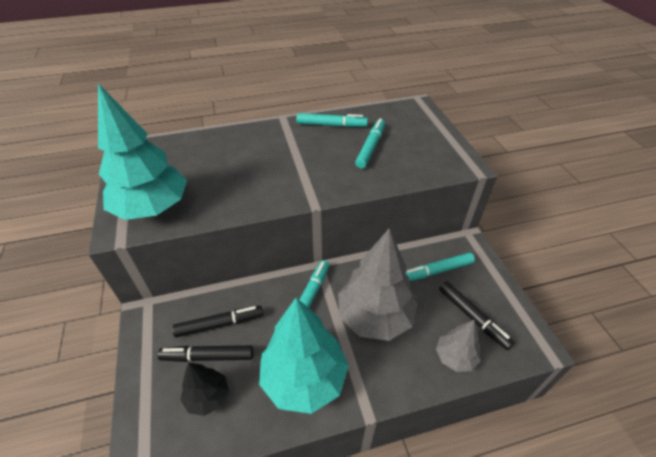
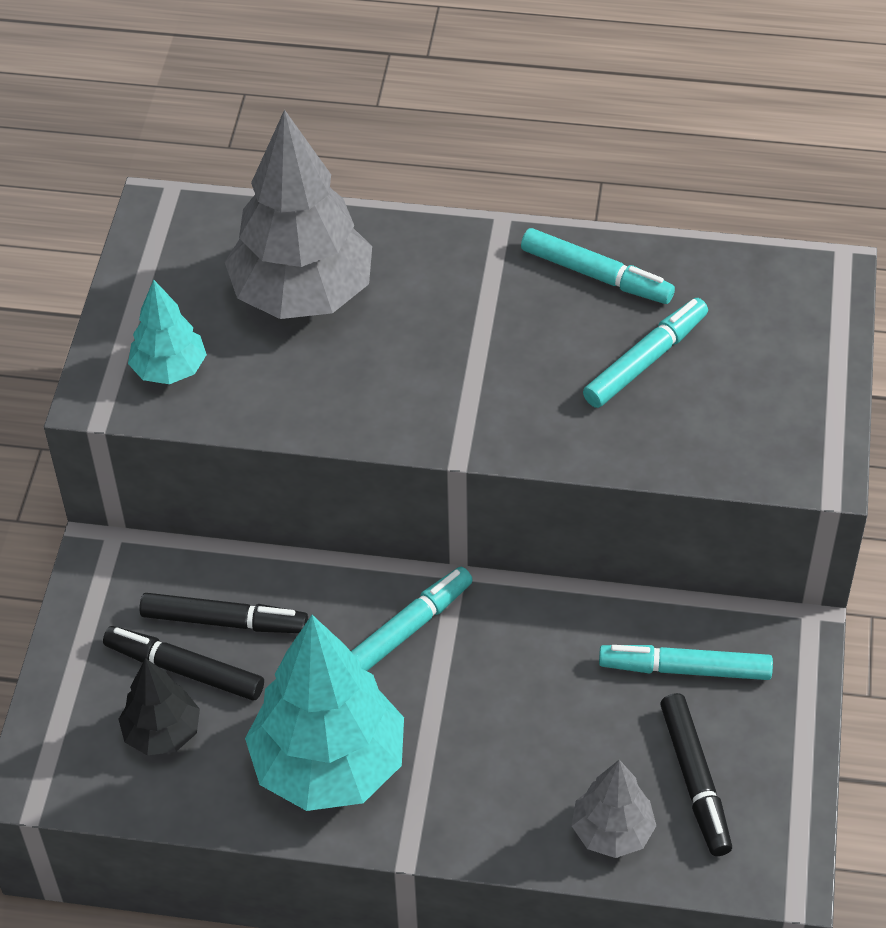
camera: 25 degrees right, 5 degrees up
turquoise tree [98,83,187,220] -> turquoise tree [128,280,207,384], size x0.52
grey tree [338,228,418,341] -> grey tree moved to [225,109,372,319]

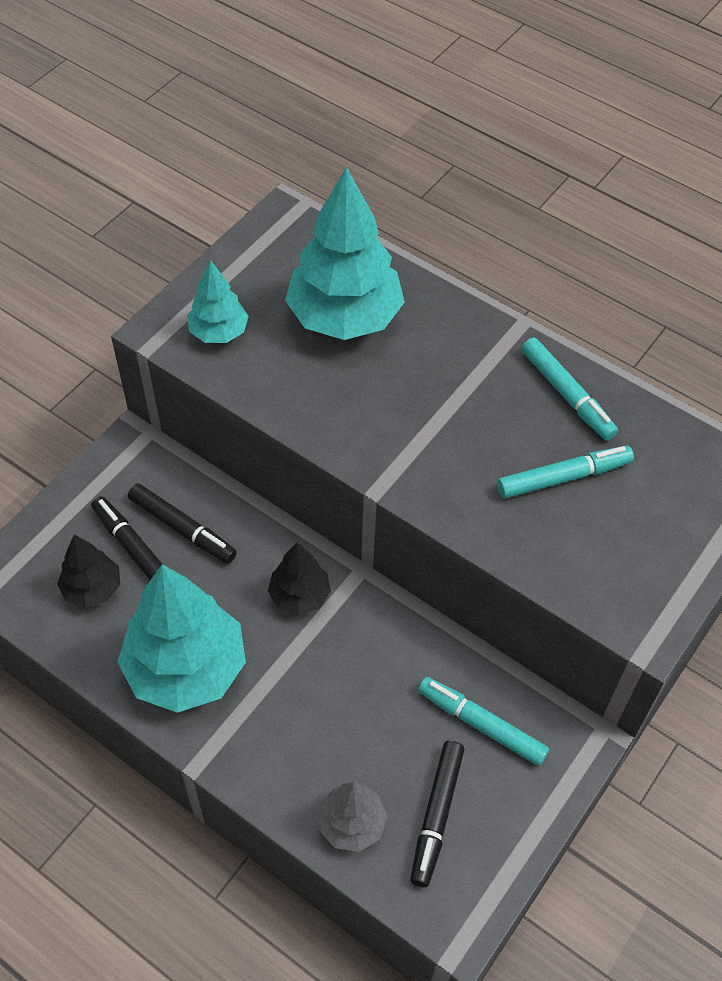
camera: 25 degrees right, 5 degrees up
grey tree [225,109,372,319] -> turquoise tree [285,167,405,340]
turquoise marker [351,567,473,671] -> black tree [268,542,331,615]

